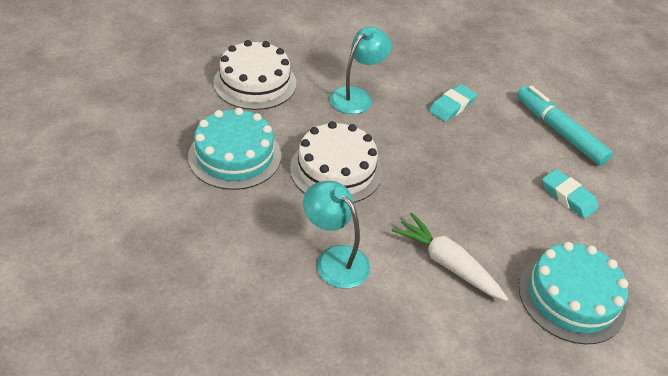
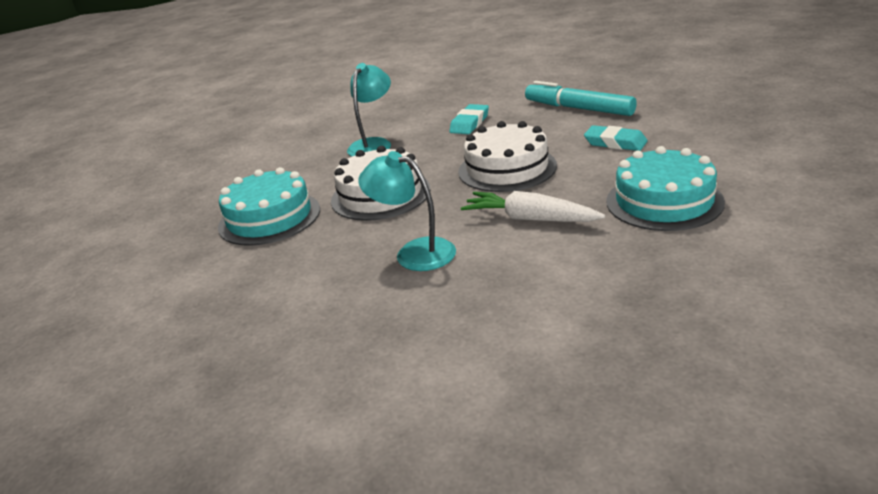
camera: 10 degrees left, 15 degrees down
white cake [214,40,297,110] -> white cake moved to [458,121,557,192]

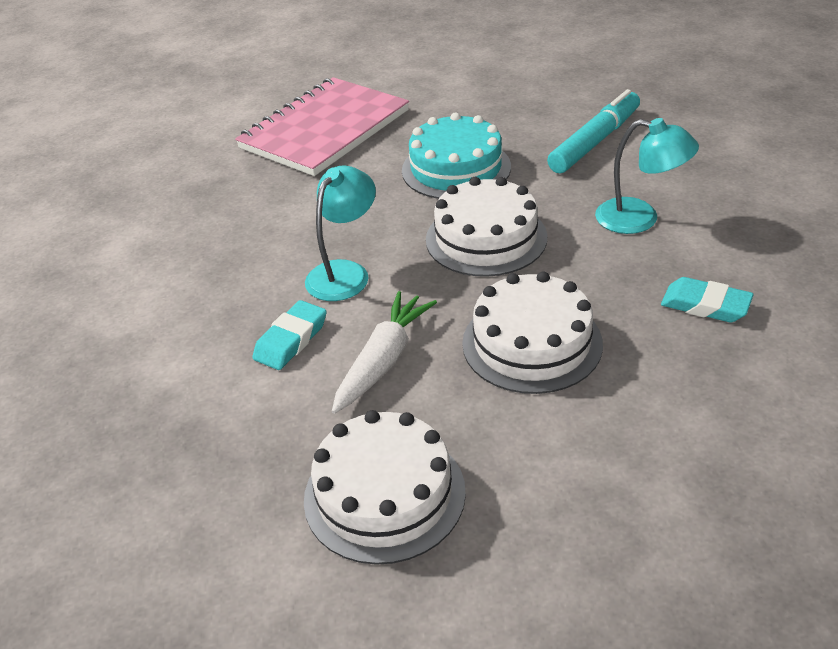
camera: 90 degrees right, 10 degrees up
turquoise marker [525,81,637,116] -> turquoise marker moved to [547,89,640,173]
turquoise eraser [584,125,648,151] -> turquoise eraser moved to [252,300,326,370]
turquoise cake [606,146,725,231] -> white cake [304,410,466,565]
none -> pink notebook [235,77,409,176]

